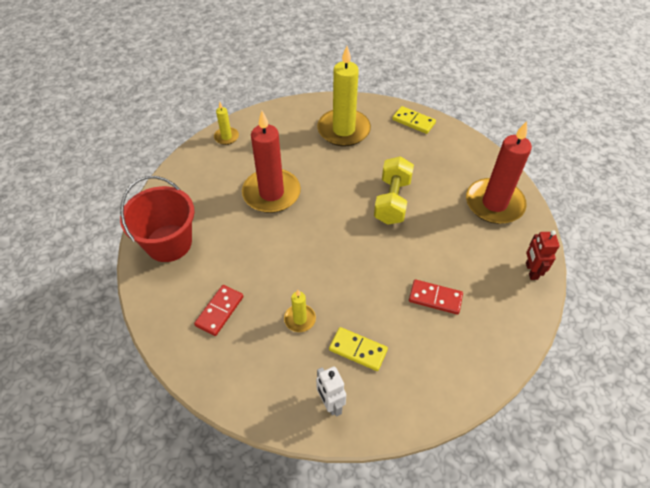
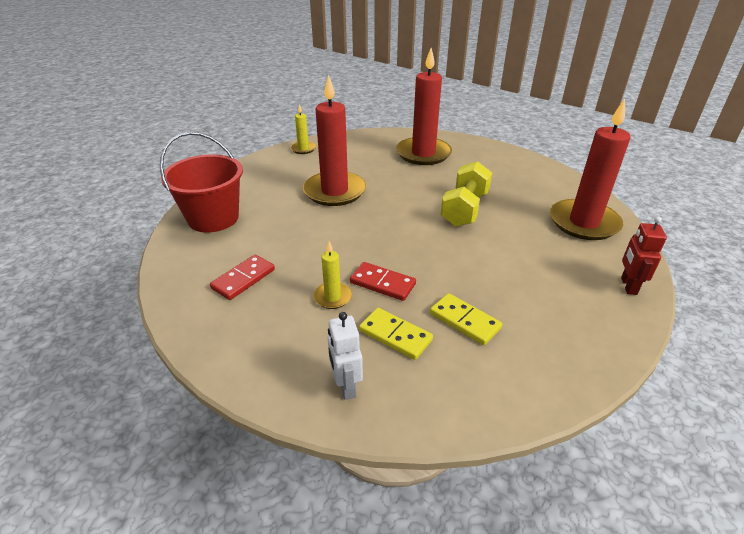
camera: 10 degrees right, 15 degrees down
yellow candle [317,46,371,146] -> red candle [396,48,452,165]
yellow domino [392,106,436,134] -> yellow domino moved to [430,293,502,345]
red domino [409,280,463,315] -> red domino moved to [350,262,416,301]

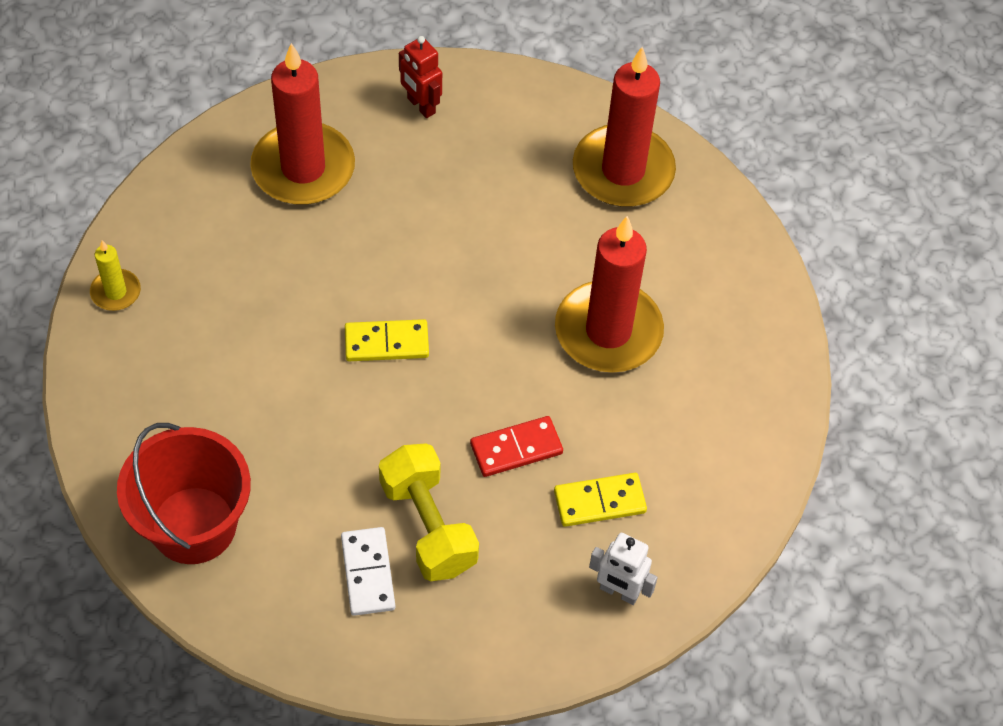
camera: 50 degrees left, 20 degrees up
red domino [210,254,275,300] -> white domino [341,527,395,616]
red candle [303,75,366,206] -> red candle moved to [555,216,664,373]
yellow candle [313,241,352,309] -> none
yellow domino [430,293,502,345] -> yellow domino moved to [345,319,429,361]
yellow dumbbell [441,161,492,227] -> yellow dumbbell moved to [379,443,479,581]
red robot [621,216,667,295] -> red robot moved to [399,36,442,118]

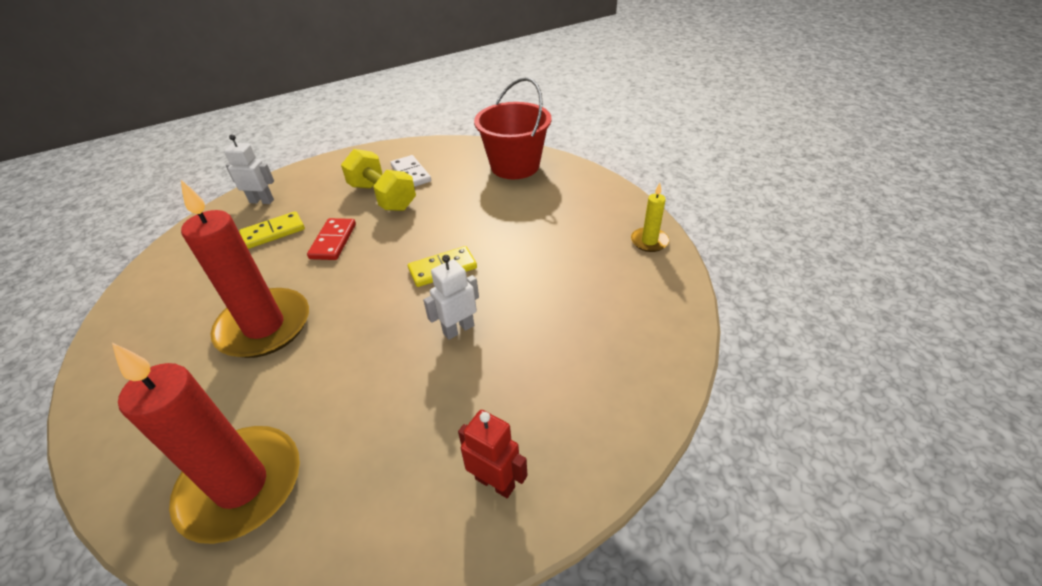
camera: 165 degrees right, 15 degrees down
red candle [250,43,355,205] -> none
red domino [470,416,563,477] -> red domino turned 45 degrees counterclockwise [307,218,356,260]
none -> white robot [423,255,479,340]

